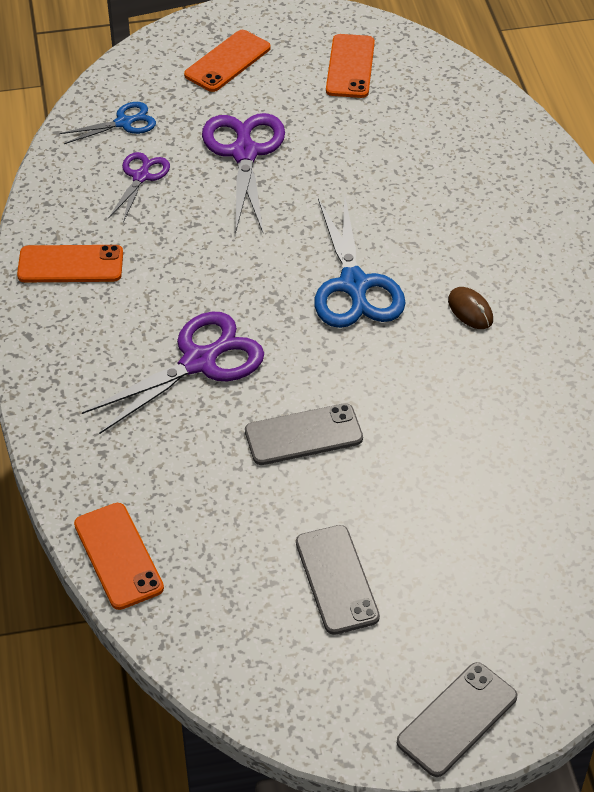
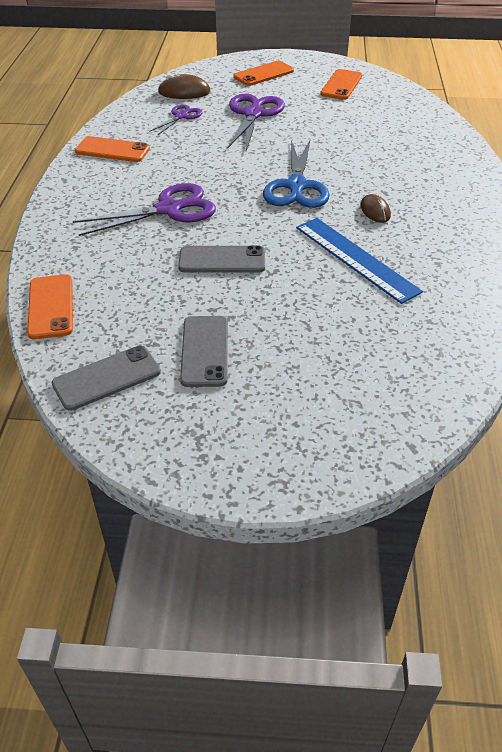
camera: 15 degrees right, 5 degrees down
blue scissors [59,102,156,144] -> brown mouse [158,74,210,99]
grey phone [397,662,518,777] -> grey phone moved to [52,346,161,411]
none -> blue ruler [296,218,423,304]

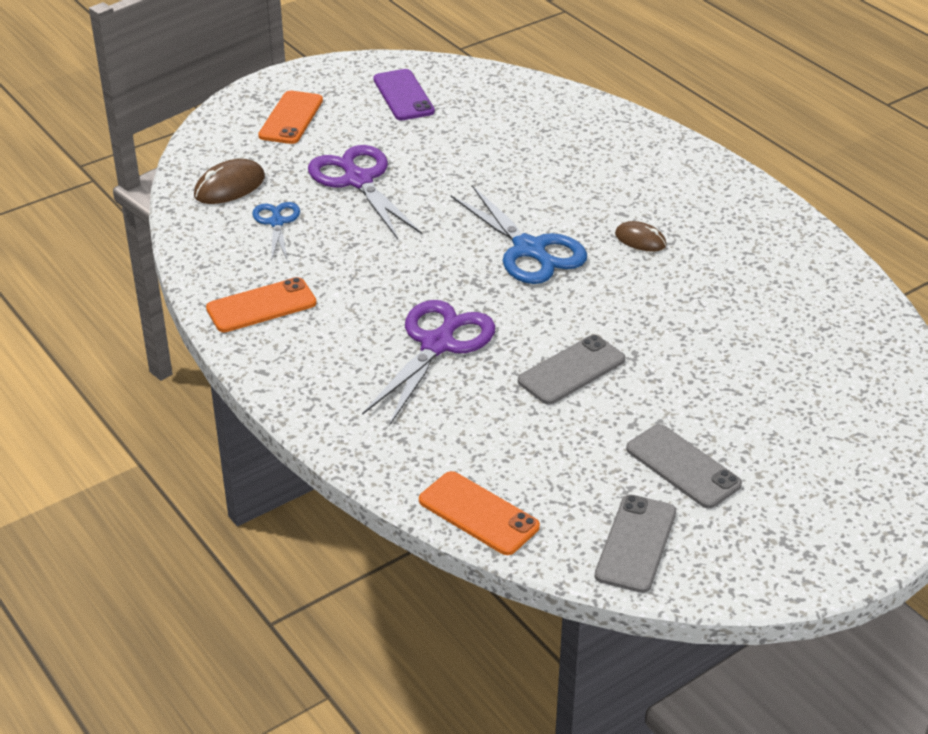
camera: 40 degrees left, 5 degrees down
purple scissors [149,104,203,135] -> blue scissors [252,202,300,259]
blue ruler [296,218,423,304] -> none
orange phone [320,69,362,100] -> purple phone [373,69,435,120]

